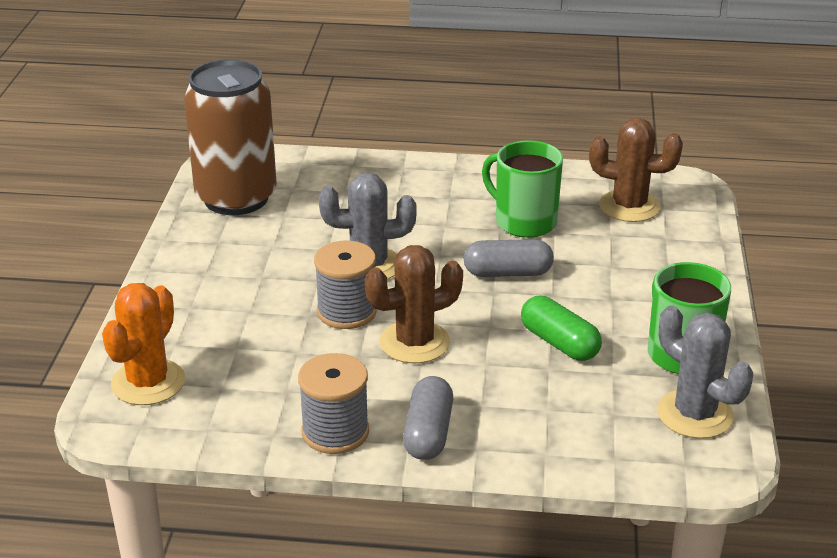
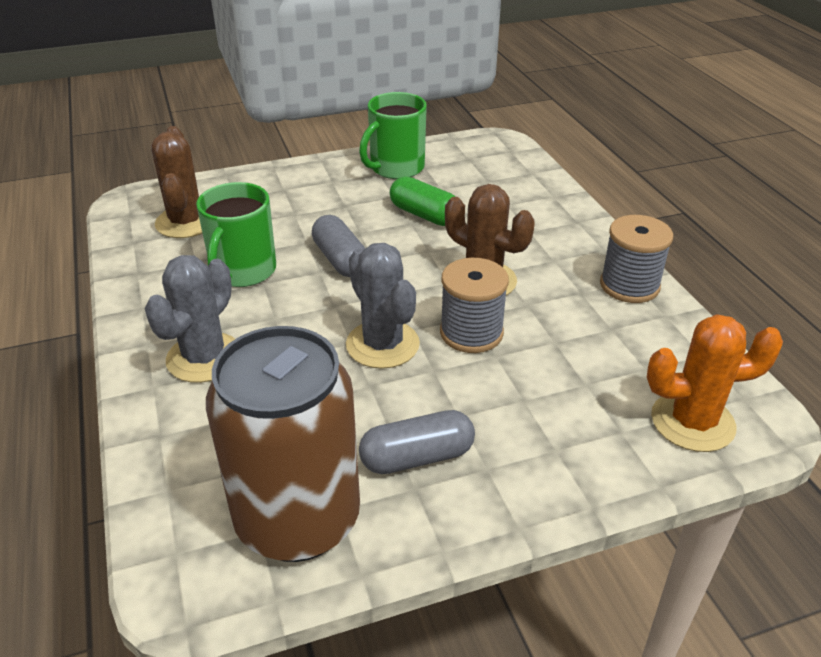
camera: 115 degrees left, 5 degrees up
grey capsule [403,376,453,460] -> grey capsule moved to [359,410,475,474]
green capsule [521,296,602,361] -> green capsule turned 75 degrees counterclockwise [390,176,456,226]
grey cactus [657,305,753,439] -> grey cactus moved to [145,255,235,383]

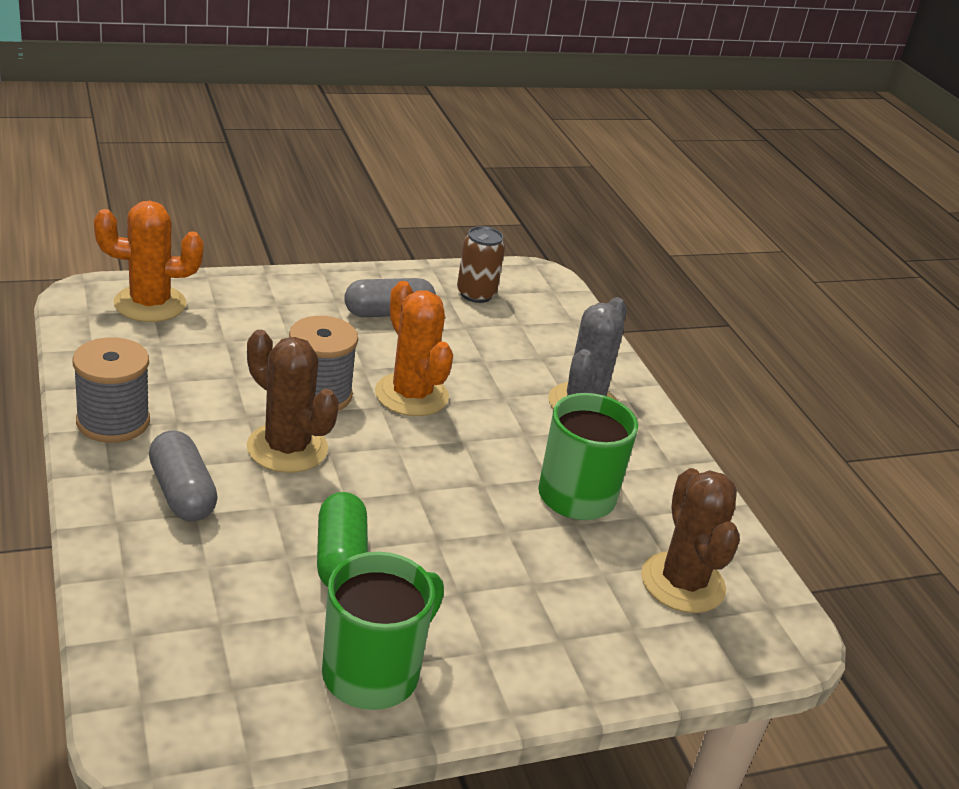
camera: 175 degrees right, 5 degrees down
brown can [206,326,360,562] -> brown can [457,226,505,303], size x0.47
grey capsule [312,215,365,277] -> grey capsule moved to [149,430,218,522]
grey cactus [346,243,420,369] -> orange cactus [375,281,453,416]
green capsule [390,176,456,226] -> green capsule turned 45 degrees clockwise [317,492,368,587]

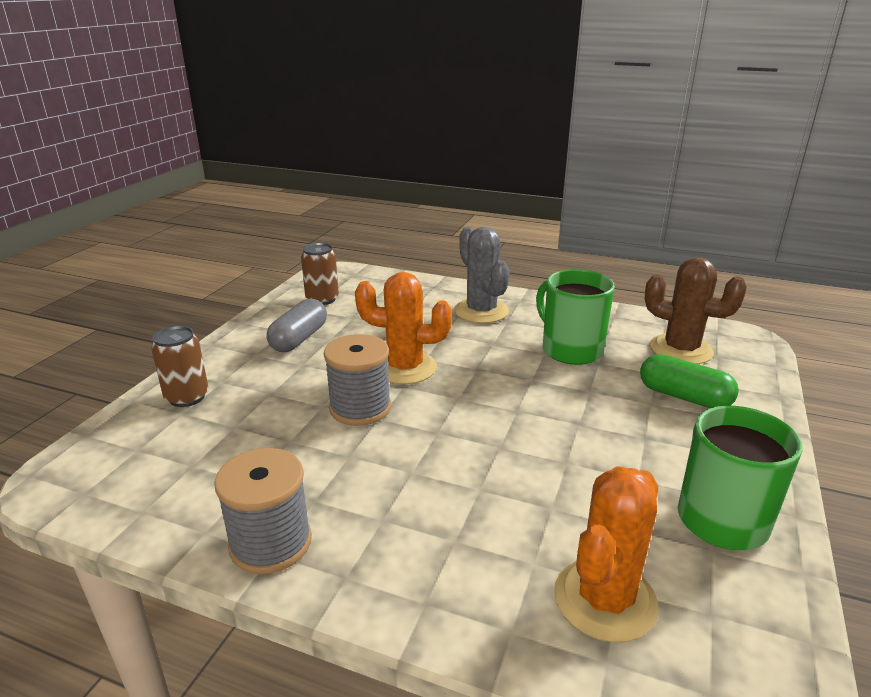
camera: 45 degrees left, 5 degrees down
orange cactus [94,201,204,322] -> orange cactus moved to [554,466,659,643]
grey capsule [149,430,218,522] -> none
brown cactus [247,330,339,473] -> none
green capsule [317,492,368,587] -> green capsule moved to [640,354,739,408]
none -> brown can [151,326,208,407]

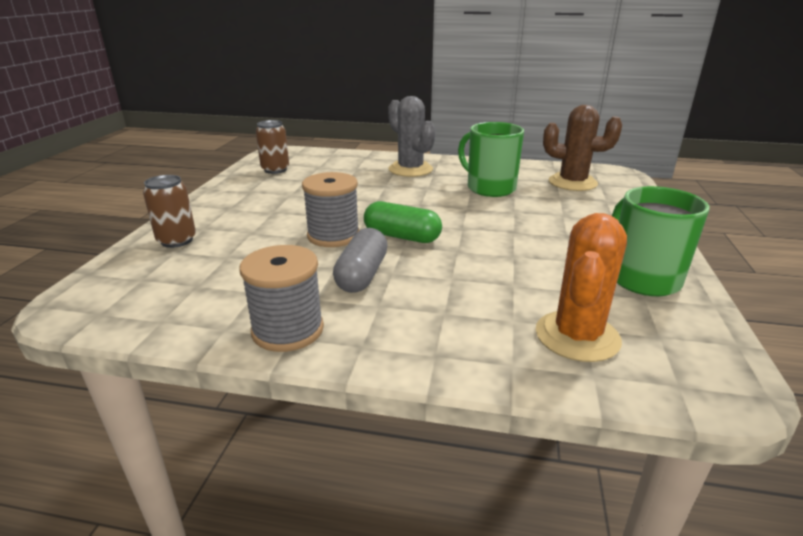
camera: 10 degrees left, 0 degrees up
grey capsule [266,299,327,352] -> grey capsule moved to [333,228,388,293]
orange cactus [355,272,452,384] -> none
green capsule [640,354,739,408] -> green capsule moved to [364,201,442,243]

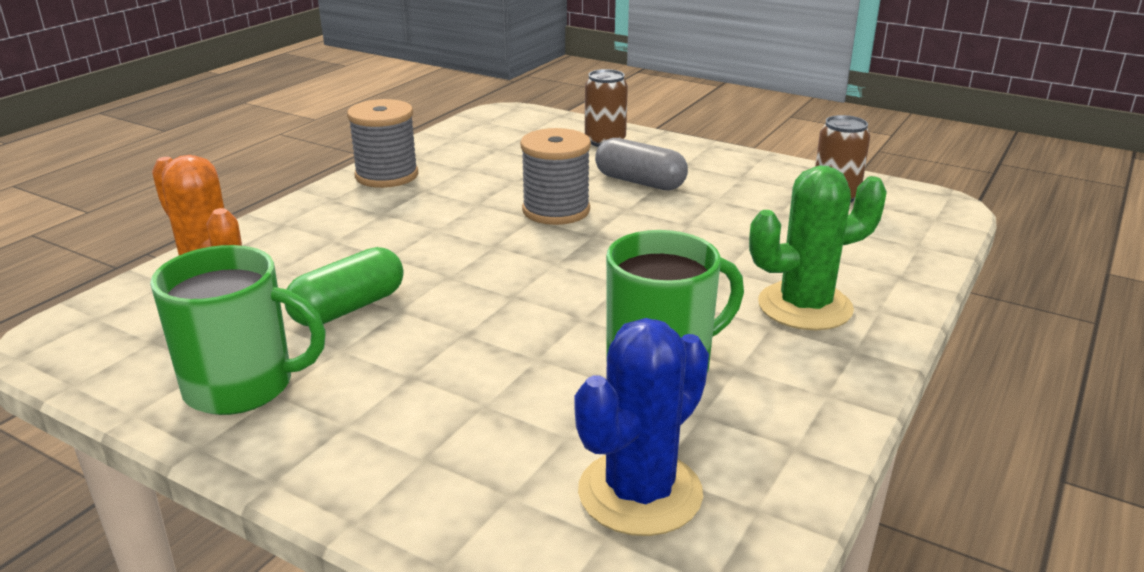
camera: 110 degrees right, 0 degrees up
grey capsule [333,228,388,293] -> grey capsule moved to [595,138,688,190]
green capsule [364,201,442,243] -> green capsule moved to [285,247,403,326]
grey cactus [388,96,435,177] -> green cactus [749,165,887,330]
brown cactus [543,105,622,191] -> blue cactus [575,318,709,536]

